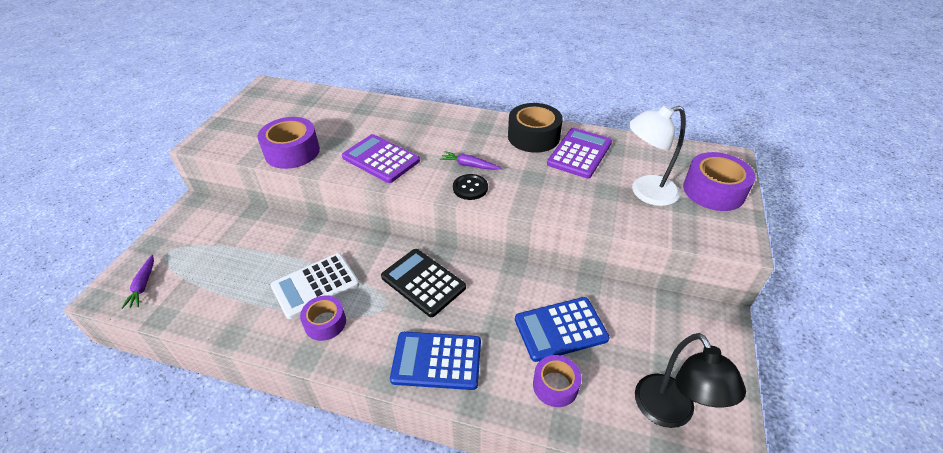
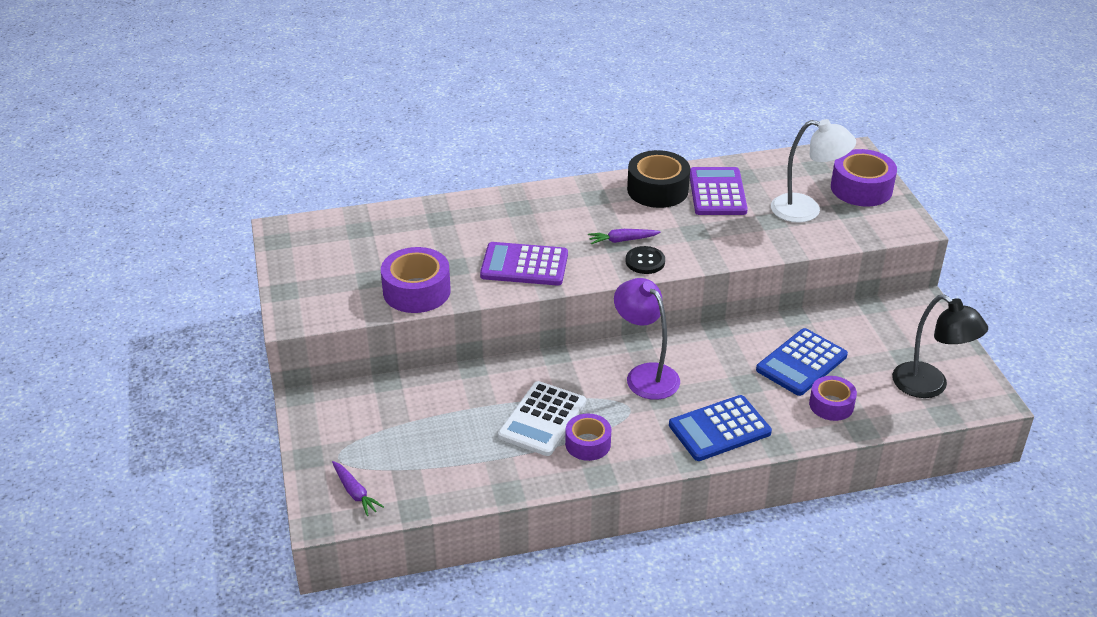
camera: 30 degrees left, 5 degrees down
black calculator [381,249,466,317] -> purple lamp [614,278,680,400]
white lamp [628,105,686,206] -> white lamp turned 120 degrees counterclockwise [771,119,856,223]

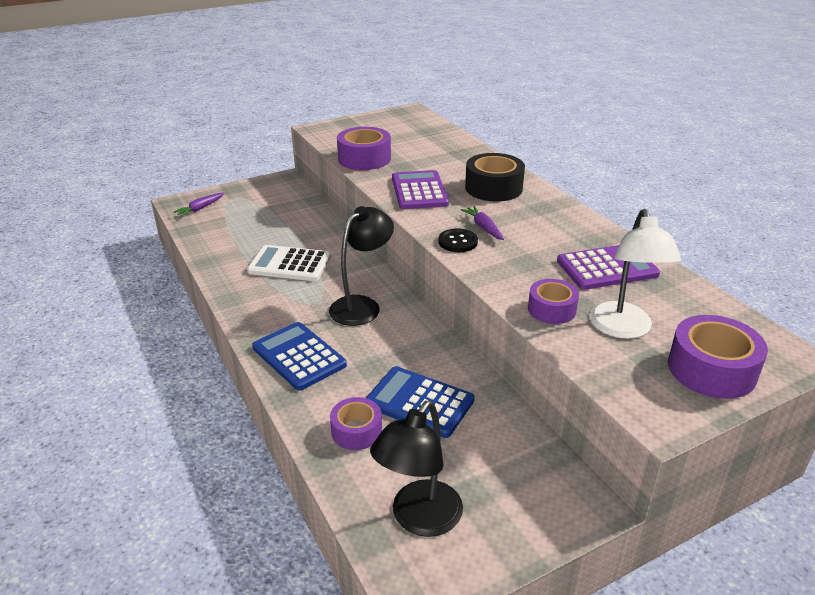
camera: 75 degrees right, 5 degrees down
purple tape [565,413,611,461] -> purple tape moved to [528,279,579,324]
purple lamp [614,278,680,400] -> black lamp [329,206,394,326]
black tape [627,150,690,208] -> black tape moved to [465,153,525,202]

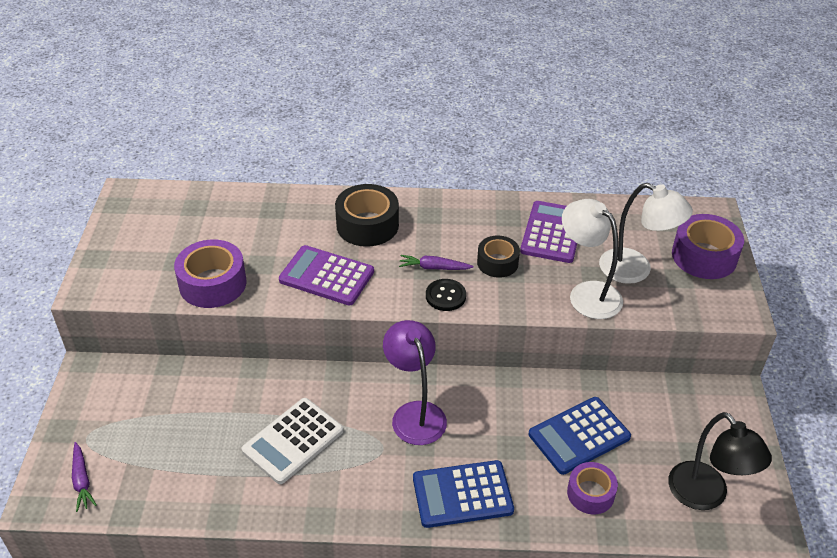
camera: 60 degrees left, 10 degrees up
black lamp [329,206,394,326] -> purple lamp [383,320,447,445]
purple tape [528,279,579,324] -> white lamp [562,199,623,319]
none -> black tape [477,236,520,278]

